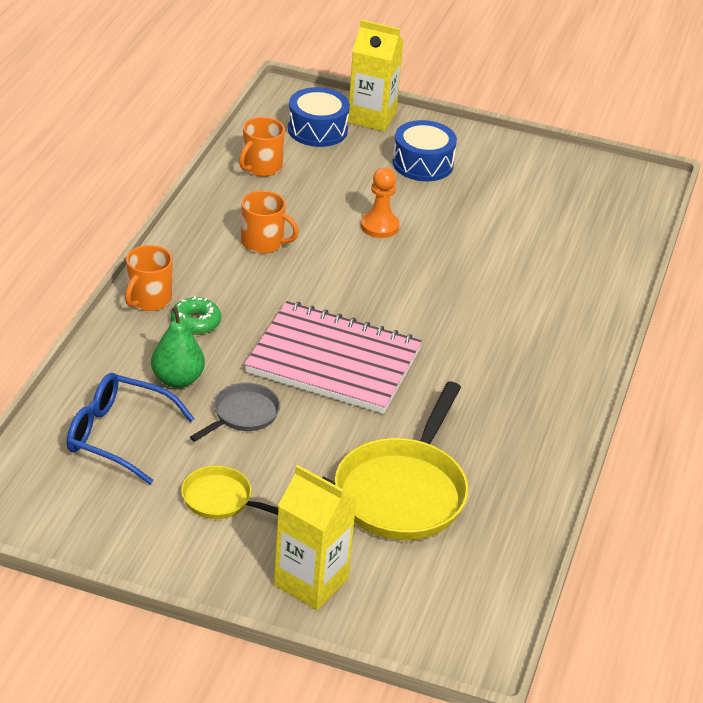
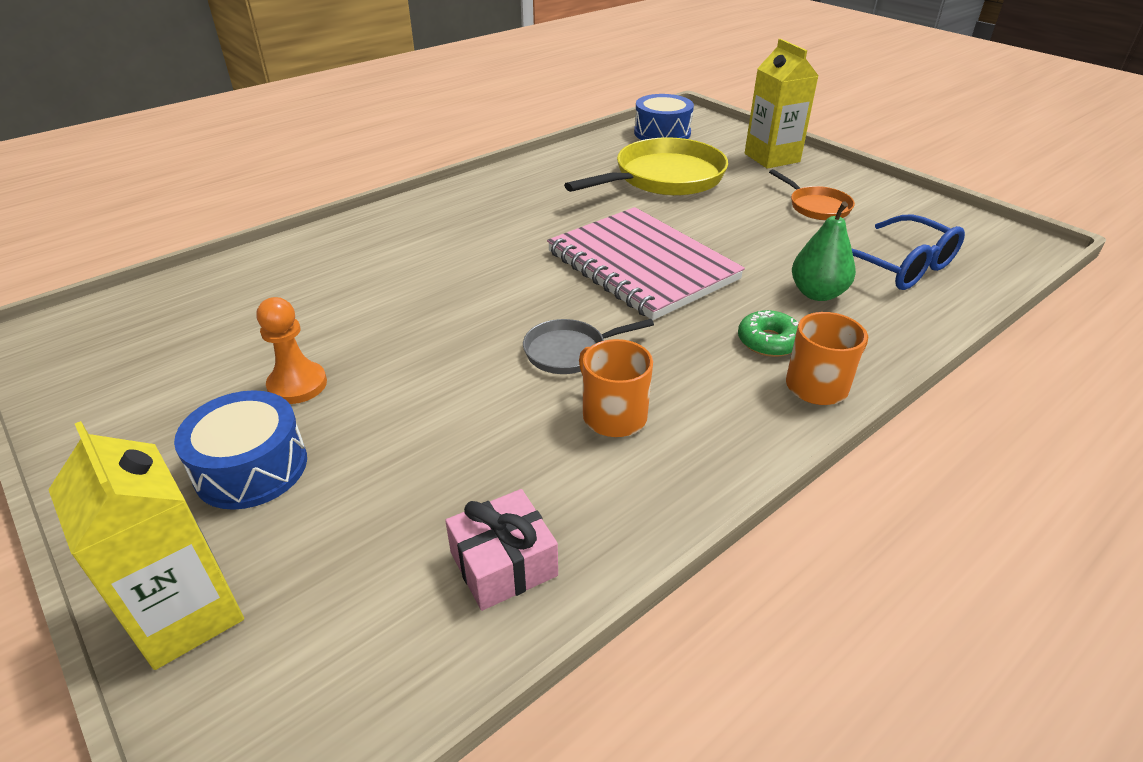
camera: 145 degrees left, 0 degrees up
yellow pan [181,465,278,519] -> orange pan [769,169,855,220]
grey pan [190,383,280,442] -> grey pan moved to [523,319,654,374]
orange mug [239,117,285,177] -> pink gift [445,489,558,611]
blue drum [288,87,350,147] -> blue drum moved to [634,94,694,140]
orange pawn [361,167,400,238] -> orange pawn moved to [257,297,327,404]

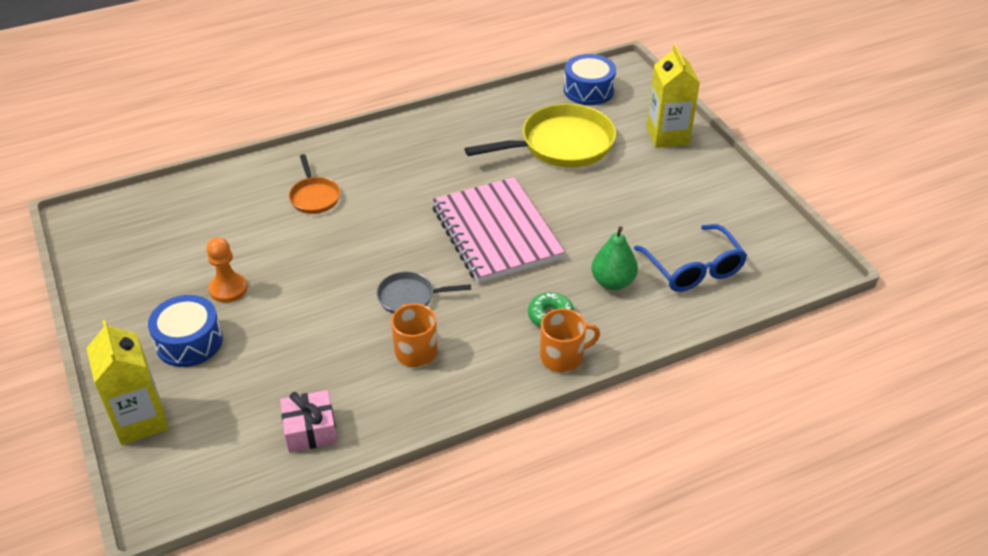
camera: 15 degrees right, 5 degrees up
orange pan [769,169,855,220] -> orange pan moved to [289,154,340,214]

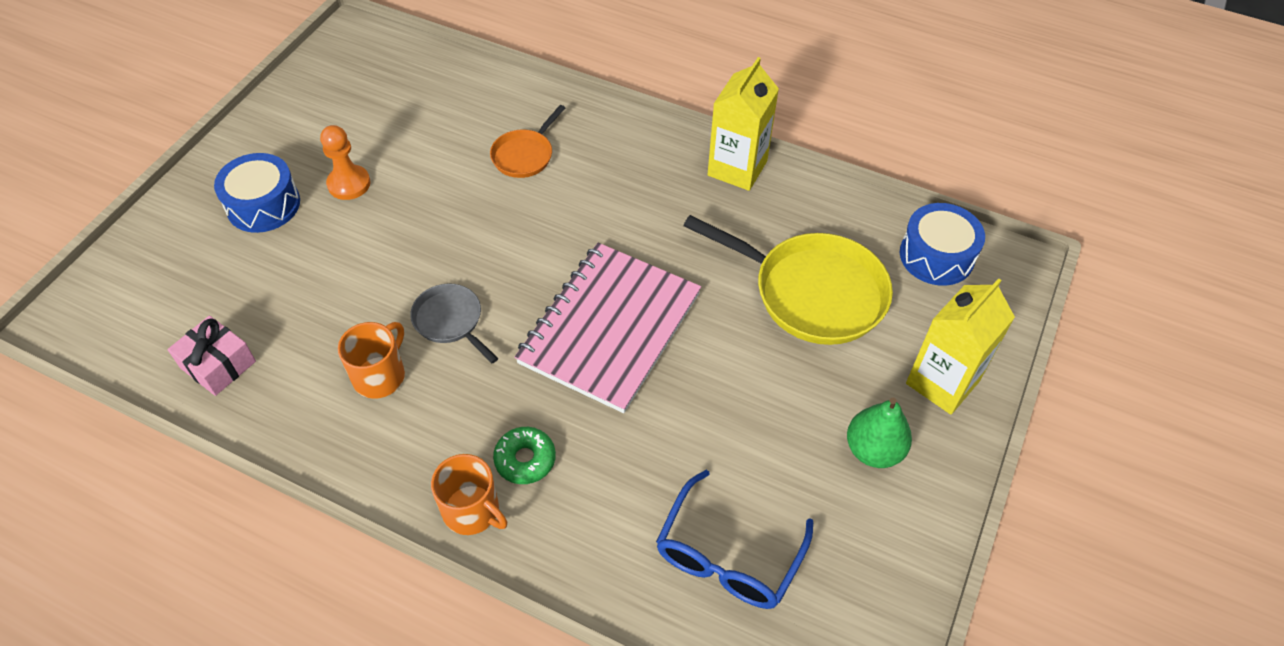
camera: 50 degrees right, 10 degrees up
yellow carton [86,320,168,445] -> yellow carton moved to [708,57,779,191]
green pear [591,226,638,290] -> green pear moved to [847,398,912,468]

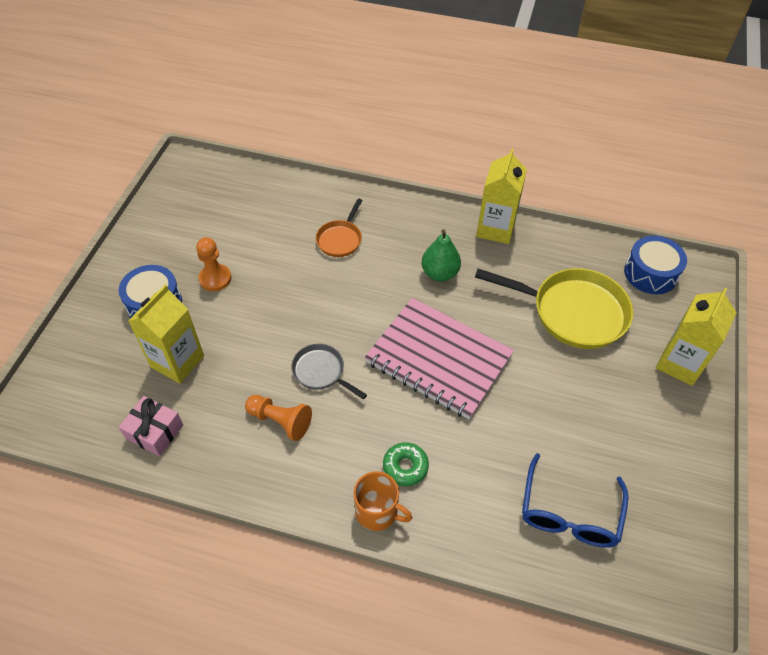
camera: 10 degrees left, 0 degrees up
orange mug [338,322,405,399] -> orange pawn [245,395,312,441]
pink notebook [515,243,701,413] -> pink notebook turned 75 degrees counterclockwise [365,298,514,419]
green pear [847,398,912,468] -> green pear moved to [421,229,461,281]
none -> yellow carton [128,285,204,384]

